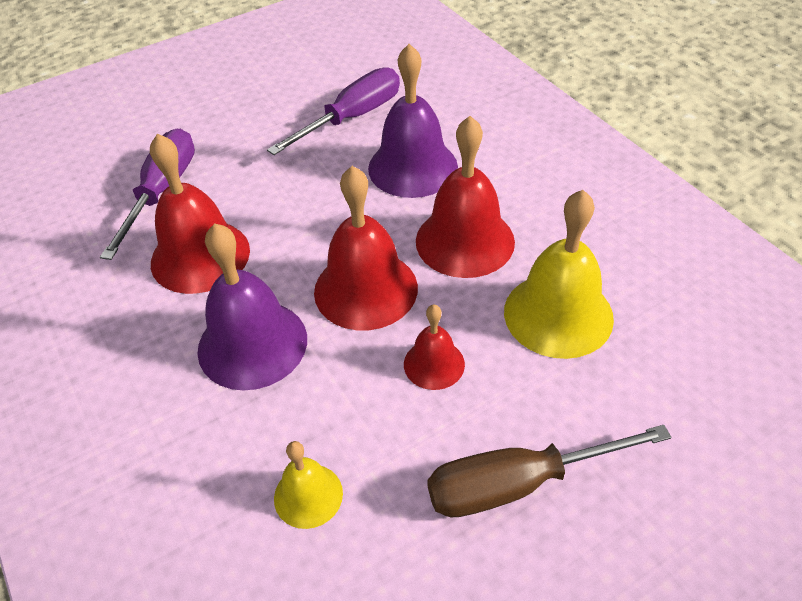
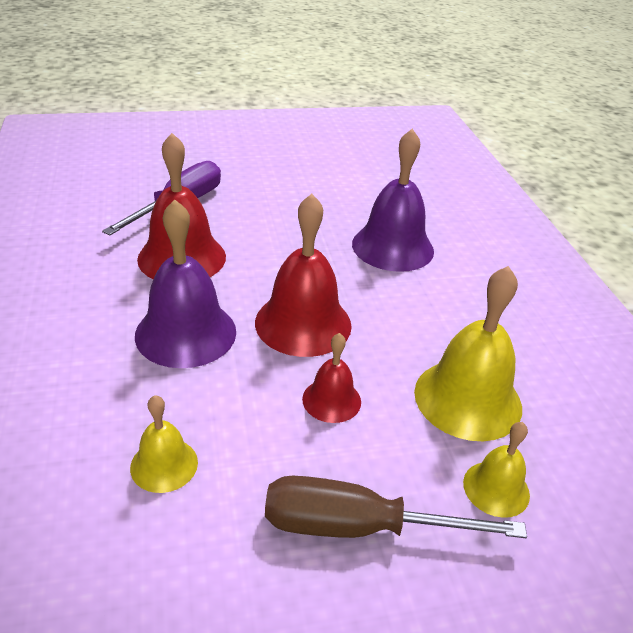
camera: 15 degrees right, 10 degrees down
purple screwdriver [267,67,400,155] -> none
red bell [416,116,515,278] -> none
none -> yellow bell [463,422,530,518]

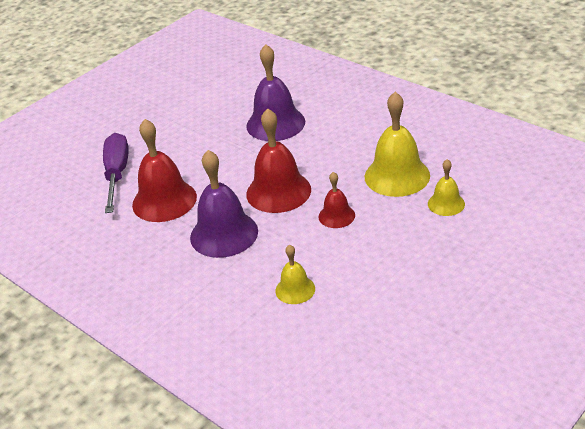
camera: 30 degrees left, 0 degrees up
brown screwdriver [265,476,527,538] -> none

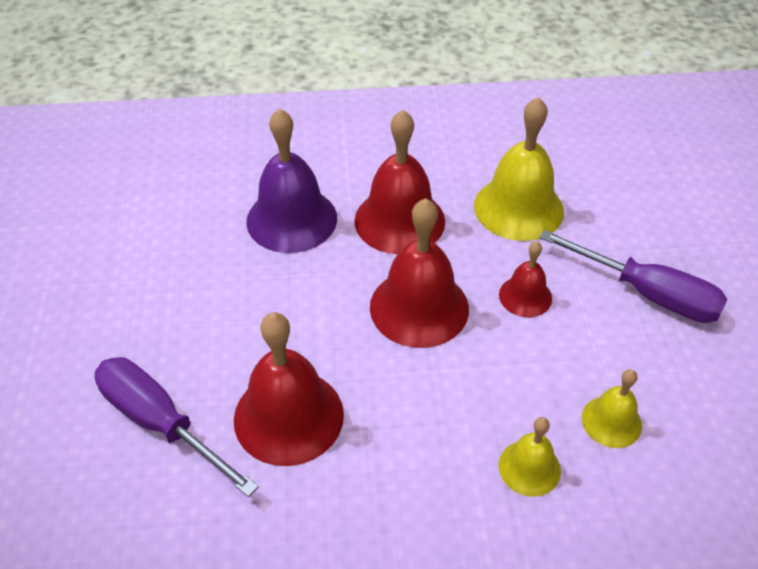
camera: 50 degrees left, 10 degrees up
purple bell [190,150,258,258] -> none
yellow bell [428,159,465,216] -> yellow bell moved to [499,417,561,497]
none -> red bell [354,110,445,254]
none -> purple screwdriver [539,230,728,323]

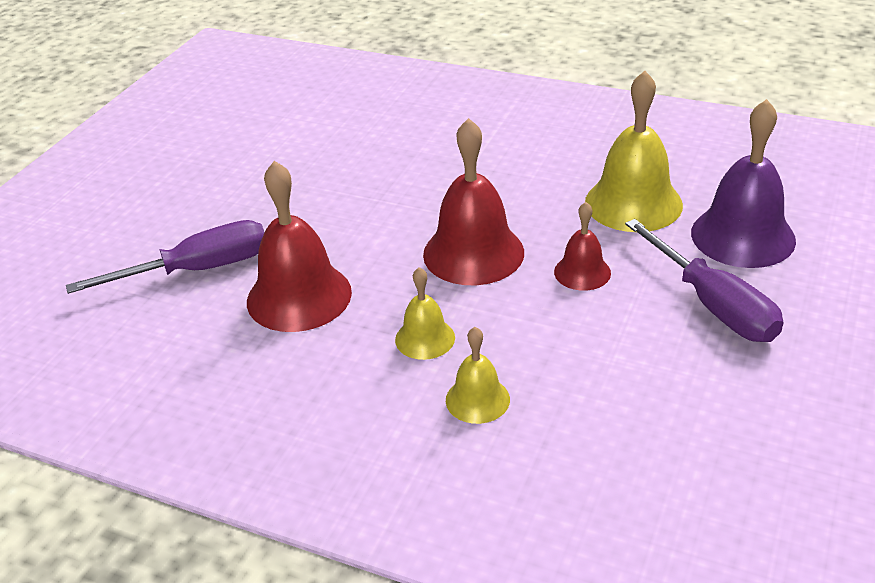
camera: 30 degrees right, 10 degrees down
purple screwdriver [95,357,259,497] -> purple screwdriver turned 90 degrees clockwise [66,220,265,294]
purple bell [246,108,337,253] -> purple bell moved to [691,99,796,268]
red bell [354,110,445,254] -> none
yellow bell [582,369,642,448] -> yellow bell moved to [395,267,455,360]

